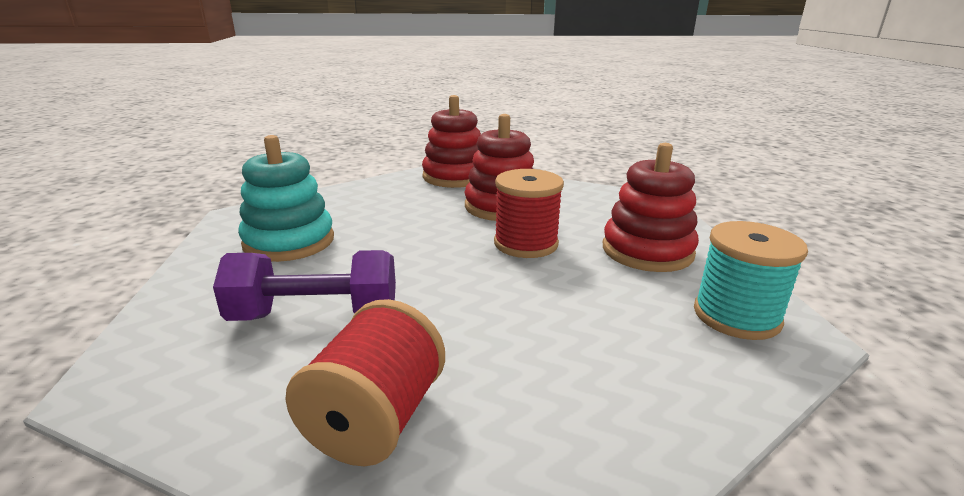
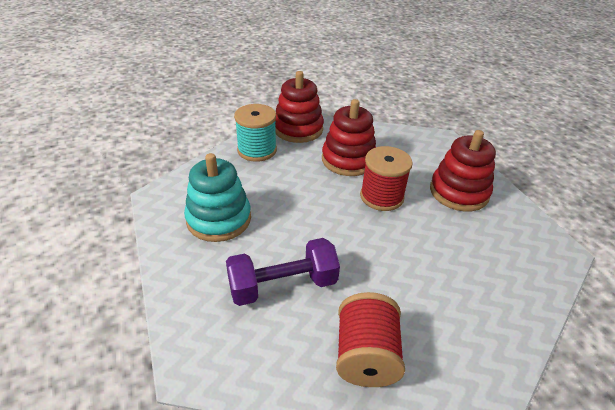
camera: 15 degrees left, 15 degrees up
turquoise spool [694,221,808,340] -> turquoise spool moved to [234,104,277,162]

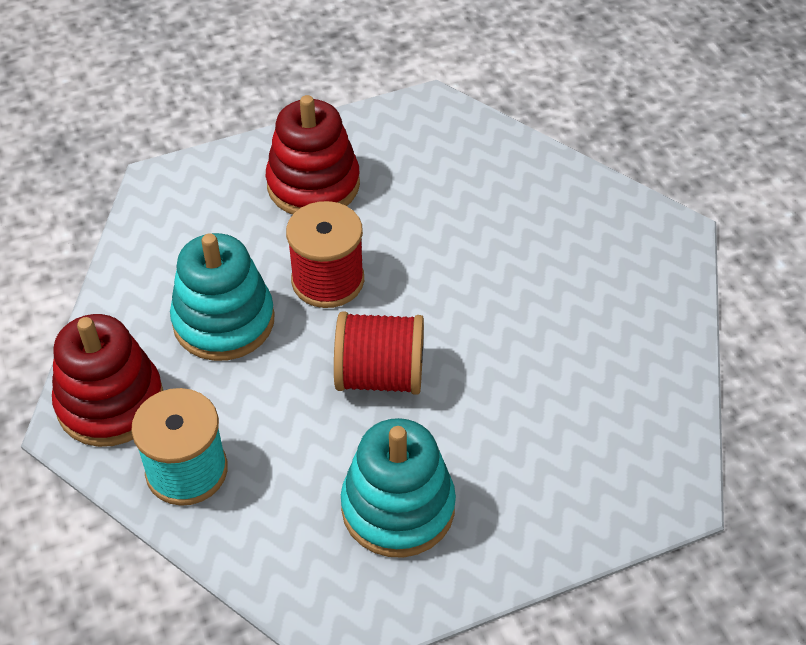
camera: 90 degrees left, 10 degrees up
purple dumbbell [226,238,340,306] -> none
red stacking toy [322,99,376,176] -> turquoise stacking toy [170,233,275,361]
red spool [336,292,405,387] -> red spool moved to [334,311,424,395]

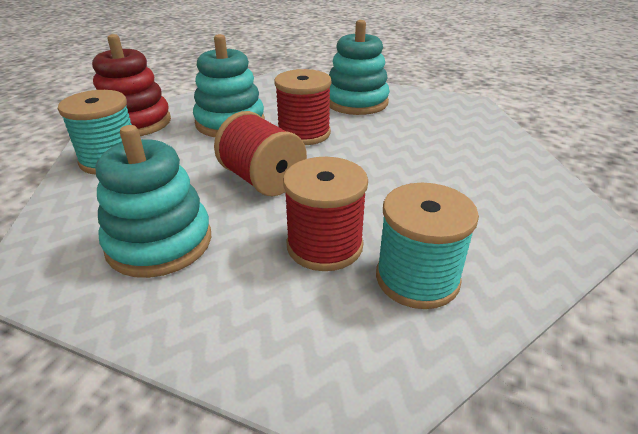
camera: 45 degrees right, 15 degrees down
red stacking toy [266,95,360,215] -> turquoise stacking toy [329,20,390,115]
none -> red spool [283,157,368,271]
none -> turquoise spool [376,183,479,309]

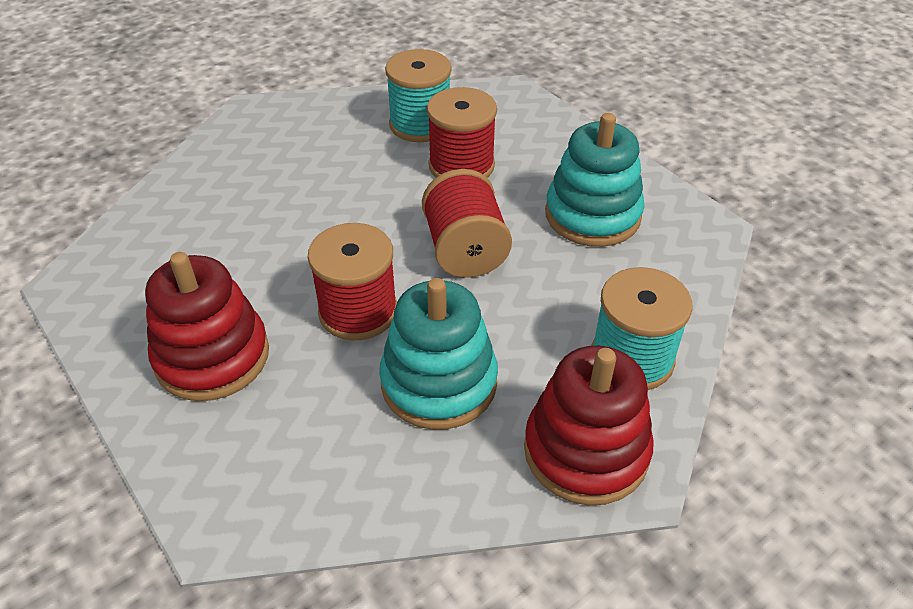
camera: 150 degrees left, 10 degrees up
turquoise stacking toy [329,20,390,115] -> red stacking toy [145,252,269,401]

